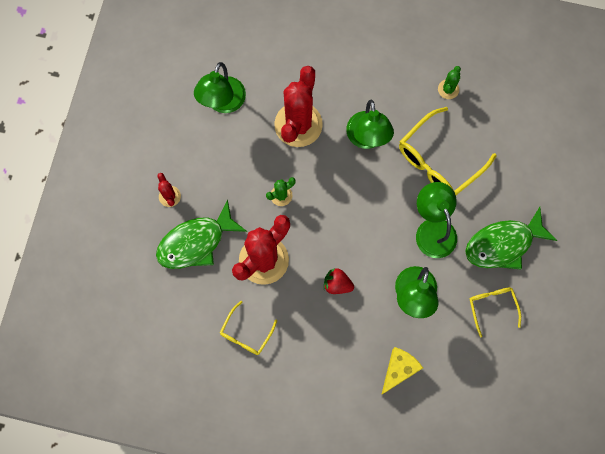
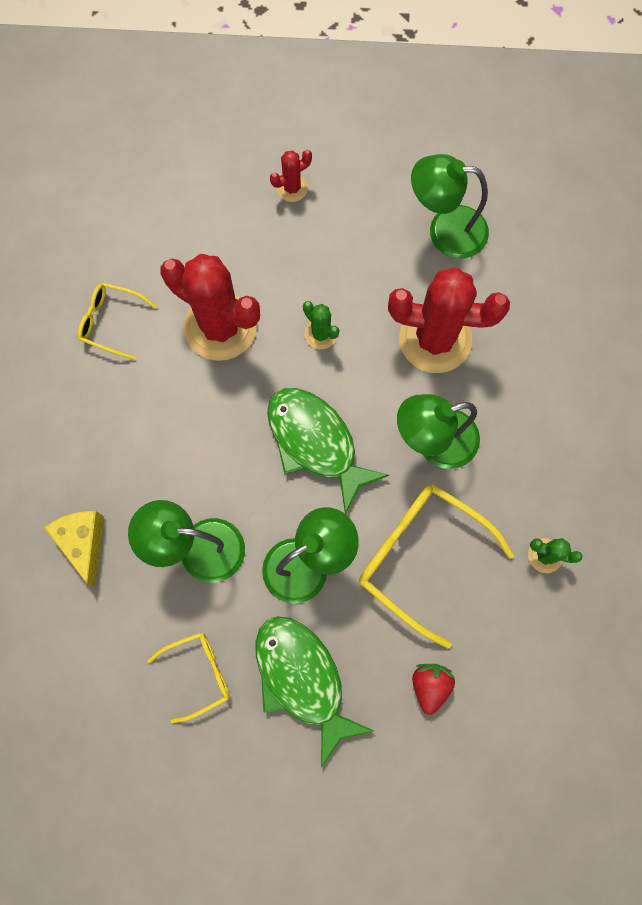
camera: 80 degrees right, 0 degrees up
green fish [156,200,247,269] -> green fish moved to [267,388,389,514]
red strawberry [324,268,354,294] -> red strawberry moved to [412,664,455,715]
yellow cheese [381,347,423,395] -> yellow cheese turned 135 degrees counterclockwise [44,511,104,587]

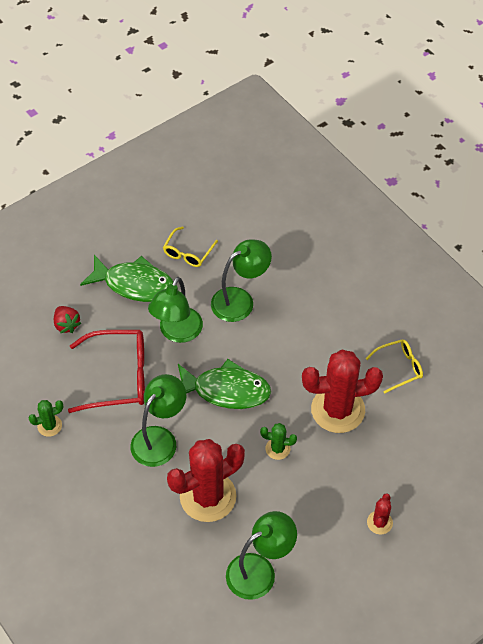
camera: 140 degrees right, 20 degrees down
yellow cheese [44,511,104,587] -> none
yellow glasses [359,484,514,648] -> red glasses [68,330,145,413]

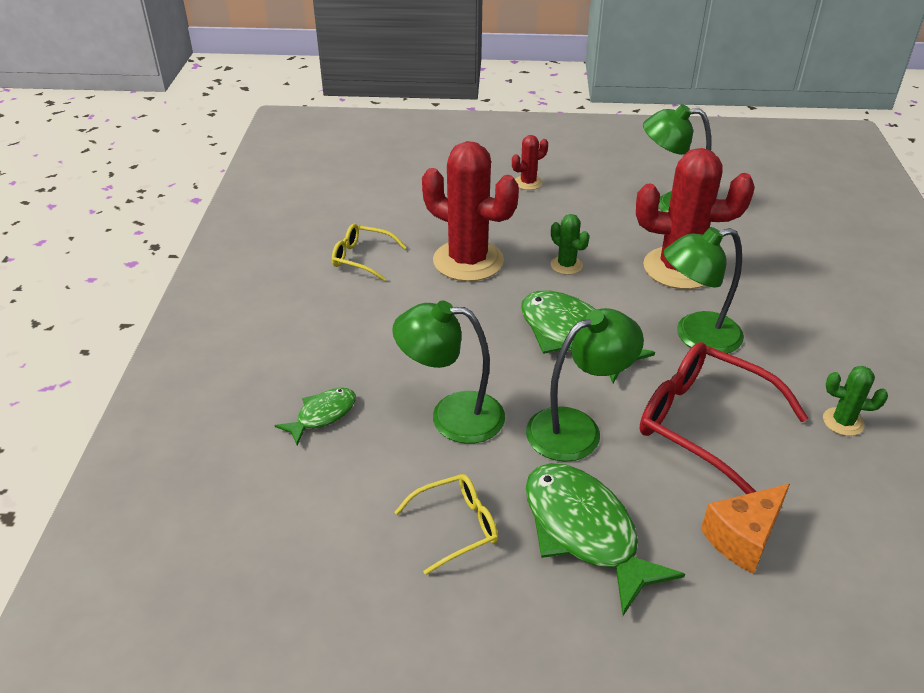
camera: 140 degrees left, 15 degrees down
red strawberry [54,306,81,333] -> orange cheese [701,484,790,574]
none -> green fish [275,388,356,445]

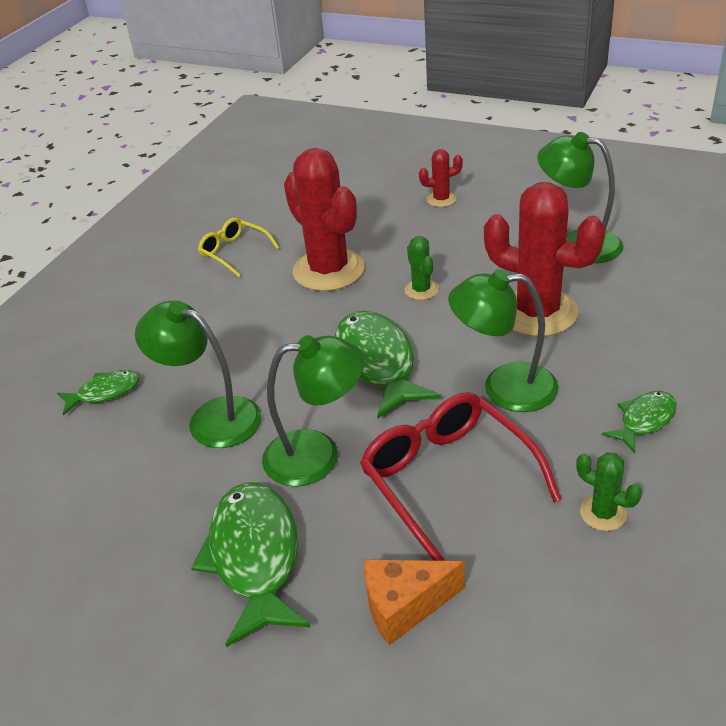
camera: 25 degrees right, 0 degrees up
yellow glasses [394,474,498,575] -> none
none -> green fish [602,391,677,453]

